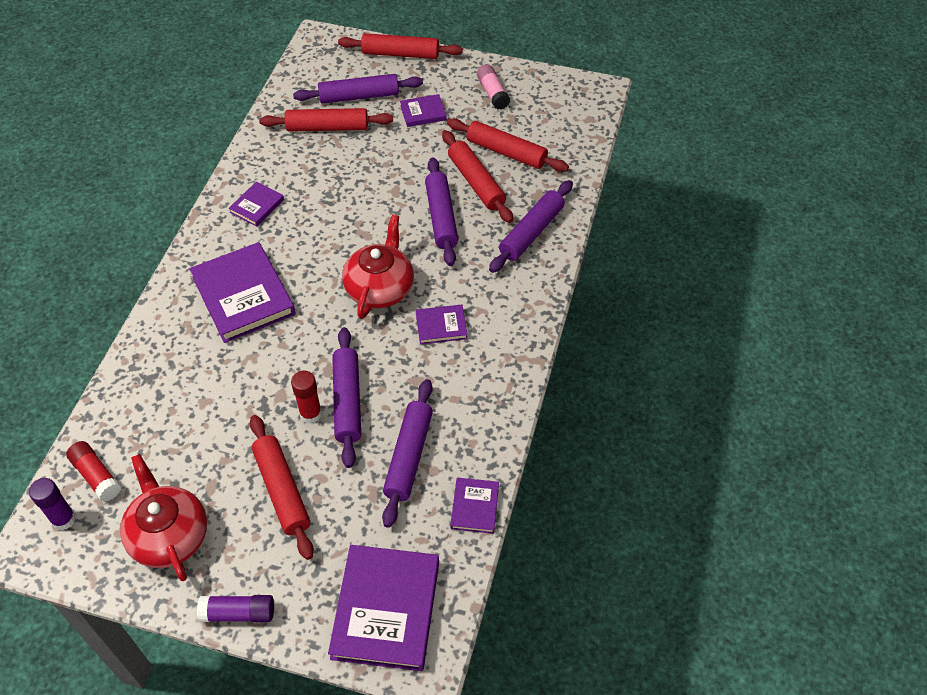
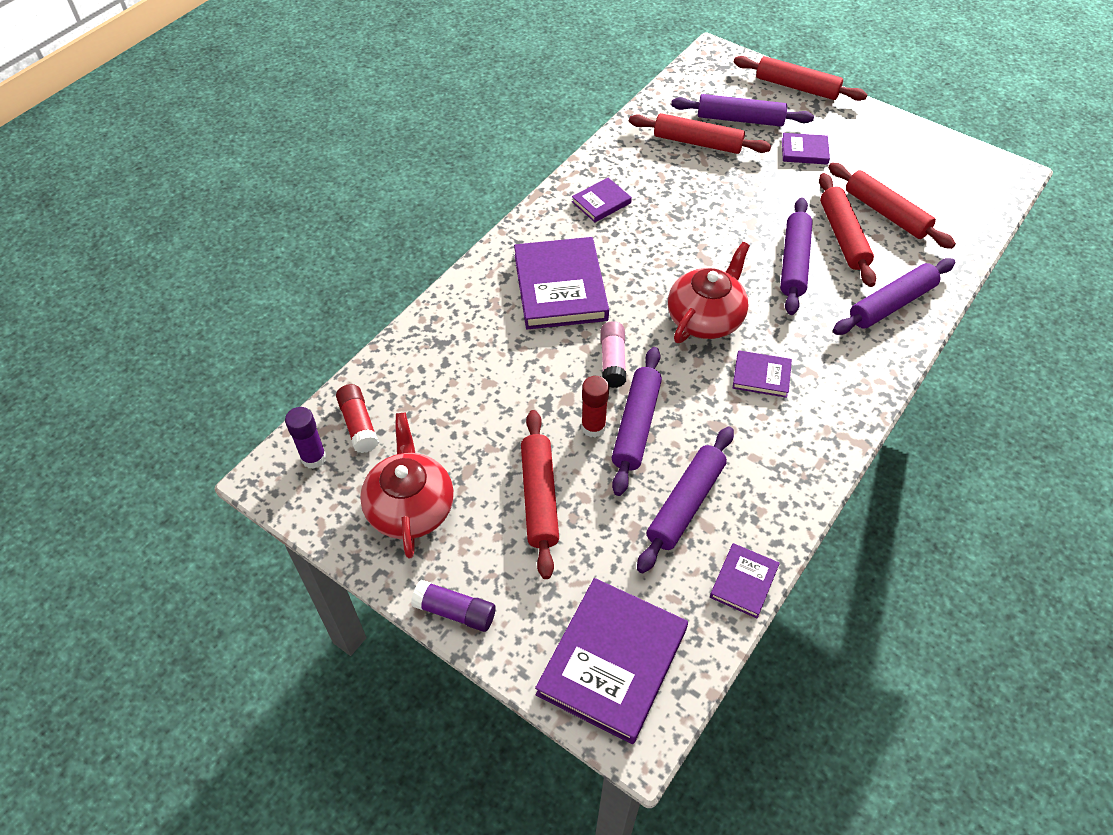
camera: 20 degrees right, 0 degrees up
pink glue stick [477,64,510,110] -> pink glue stick moved to [601,321,626,388]

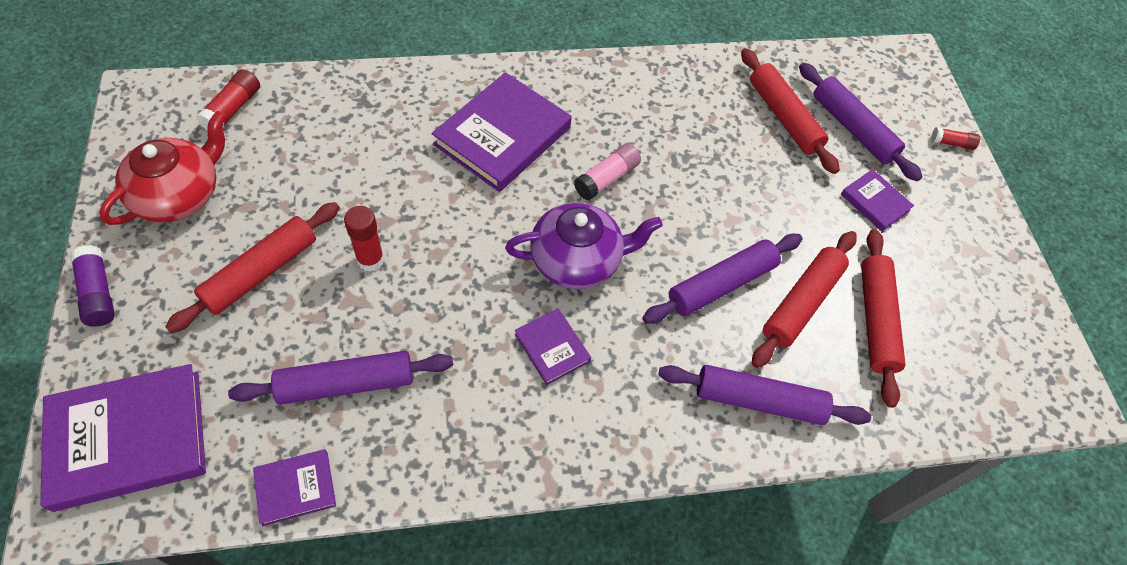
camera: 40 degrees right, 5 degrees up
purple glue stick [285,407,327,469] -> none
purple book [572,178,632,222] -> none
pink glue stick [601,321,626,388] -> pink glue stick moved to [574,143,641,200]
purple rolling pin [612,347,662,496] -> none
red teapot [668,242,750,343] -> purple teapot [505,203,663,289]
red rolling pin [734,56,867,101] -> red glue stick [931,127,980,150]

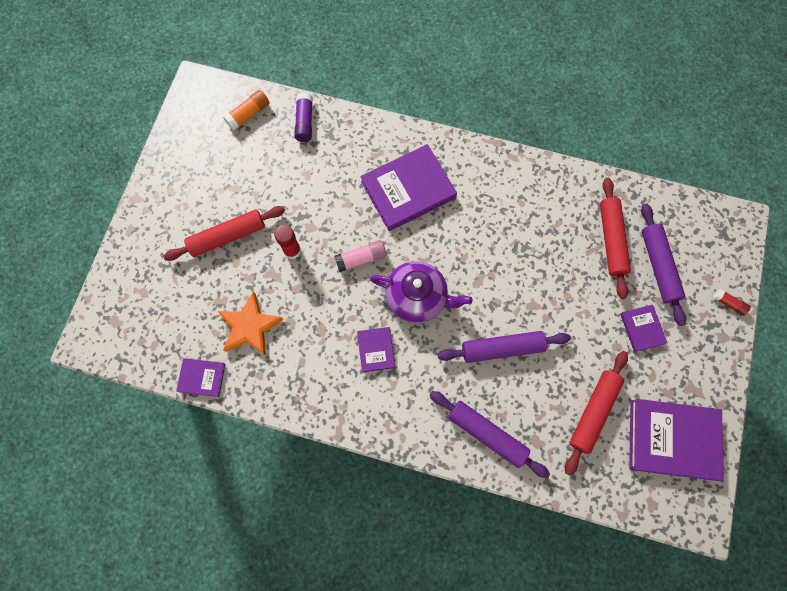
camera: 30 degrees right, 15 degrees up
purple book [40,364,206,512] -> purple book moved to [629,399,724,481]
purple glue stick [70,245,115,327] -> purple glue stick moved to [294,93,313,142]
red teapot [99,111,226,225] -> none
red glue stick [196,69,260,130] -> orange glue stick [223,90,269,130]
purple rolling pin [228,351,453,405] -> orange star [217,292,284,356]
pink glue stick [574,143,641,200] -> pink glue stick moved to [334,240,386,272]
red rolling pin [752,231,857,368] -> none

